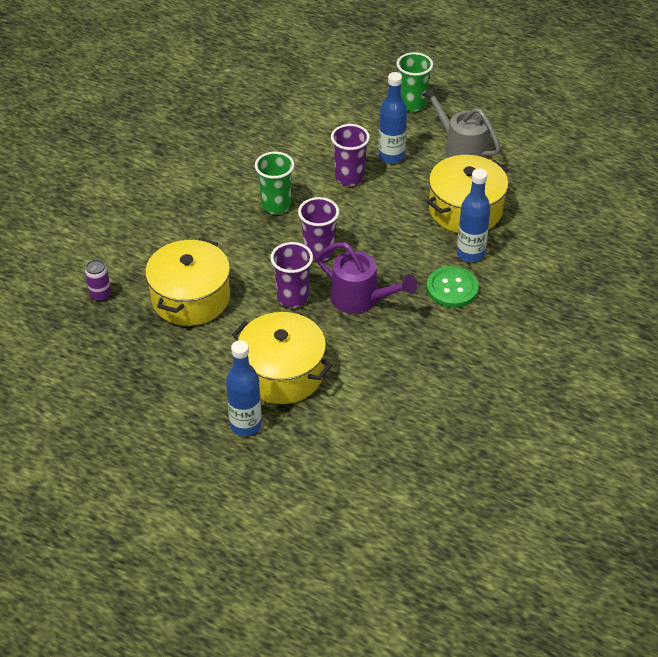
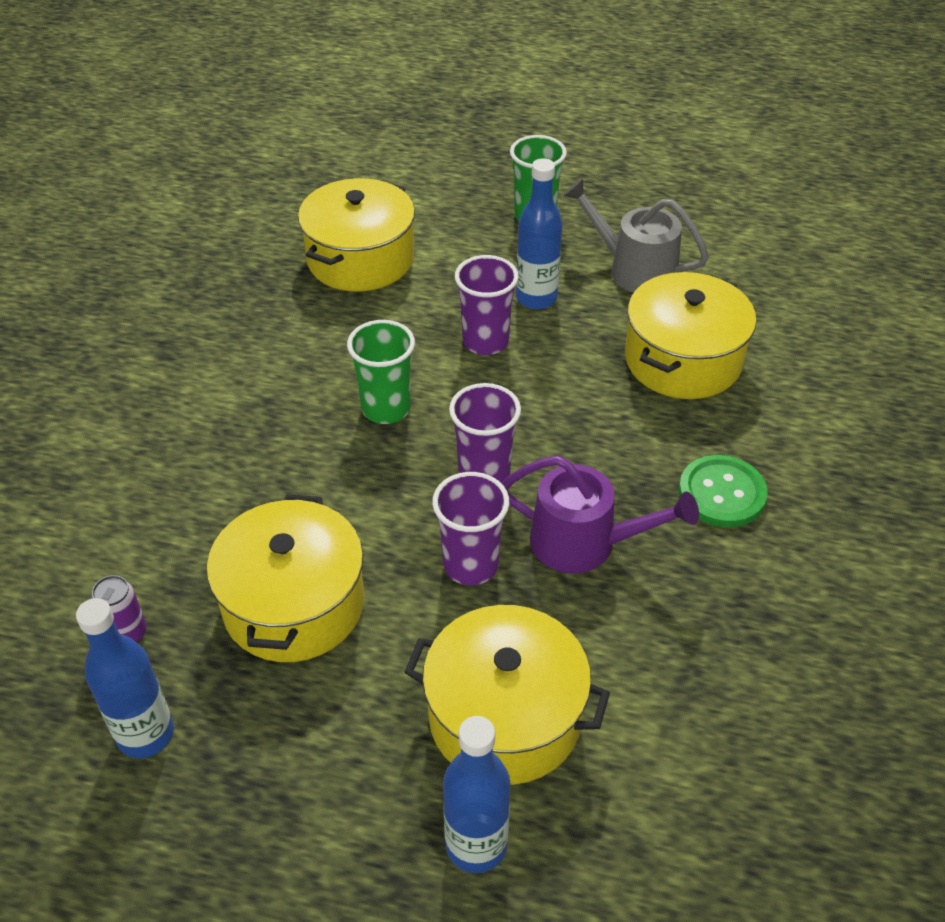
camera: 15 degrees left, 0 degrees up
blue bottle [457,169,491,262] -> blue bottle moved to [76,598,174,758]
none -> yellow pot [298,178,415,292]

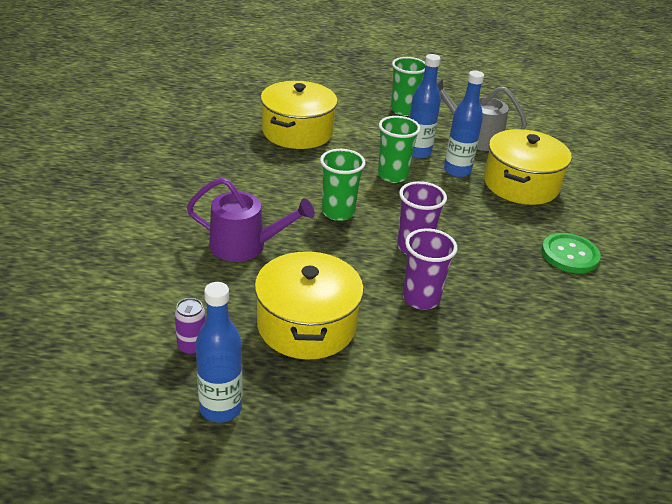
camera: 10 degrees left, 10 degrees down
yellow pot [405,605,610,785] -> none
blue bottle [443,716,511,873] -> blue bottle moved to [444,71,484,177]
purple cup [455,255,519,355] -> green cup [378,116,420,183]
purple watering can [501,456,699,574] -> purple watering can moved to [187,177,315,262]

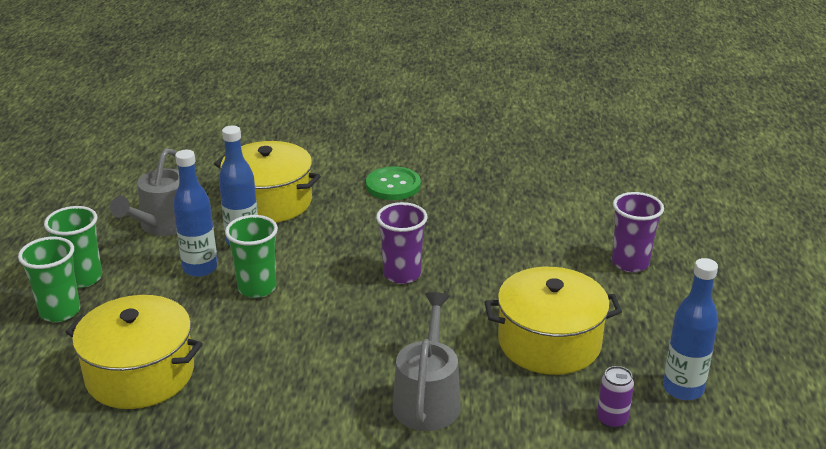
camera: 90 degrees left, 5 degrees down
purple watering can [187,177,315,262] -> grey watering can [393,292,461,431]
green cup [320,149,365,221] -> green cup moved to [18,237,80,322]
purple cup [403,228,457,310] -> purple cup moved to [612,192,664,272]

